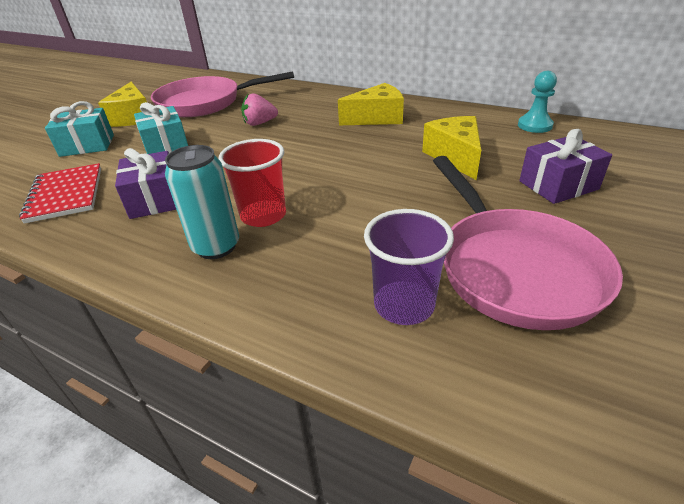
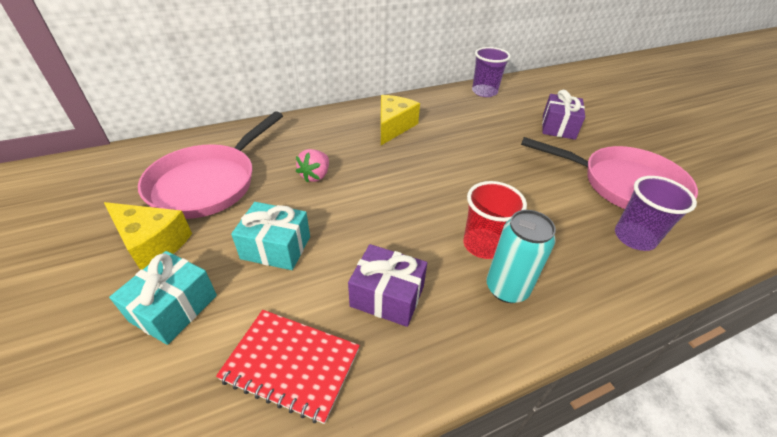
camera: 55 degrees left, 5 degrees up
yellow cheese [422,116,481,180] -> none
turquoise pawn [518,71,557,133] -> purple cup [472,47,511,97]

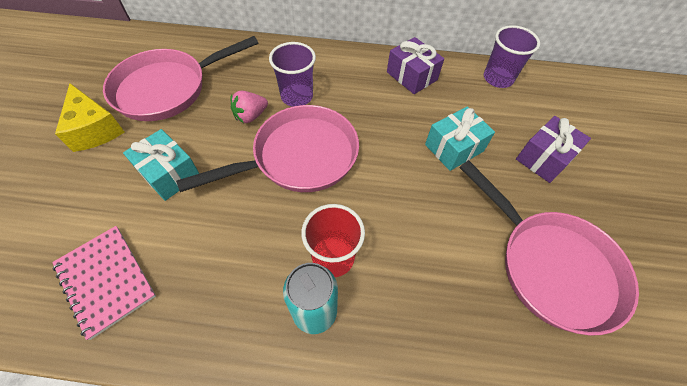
camera: 30 degrees right, 15 degrees up
turquoise gift [109,251,217,345] -> turquoise gift moved to [425,106,495,171]
red notebook [216,310,360,424] -> pink notebook [52,226,156,340]
purple gift [348,244,427,327] -> purple gift moved to [387,37,444,94]
yellow cheese [381,95,420,145] -> none
purple cup [615,176,697,251] -> purple cup moved to [269,42,316,107]
none -> pink pan [176,105,359,192]

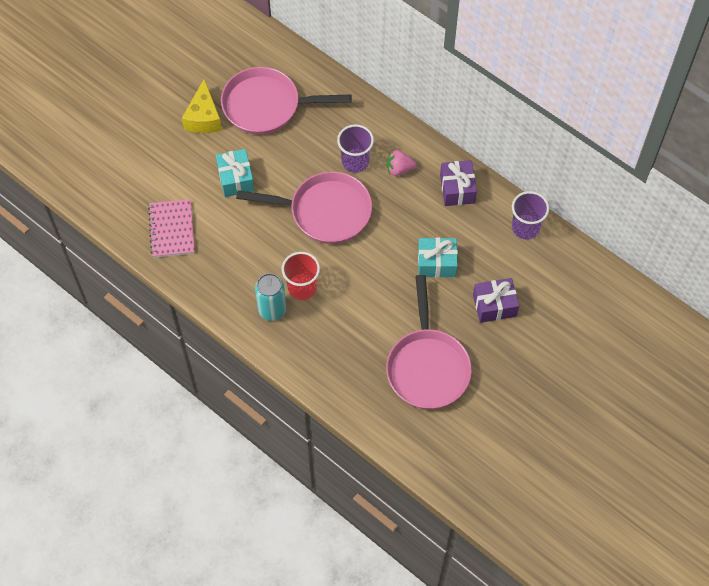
camera: 35 degrees right, 5 degrees up
pink strawberry [230,91,268,123] -> pink strawberry moved to [387,150,417,176]

